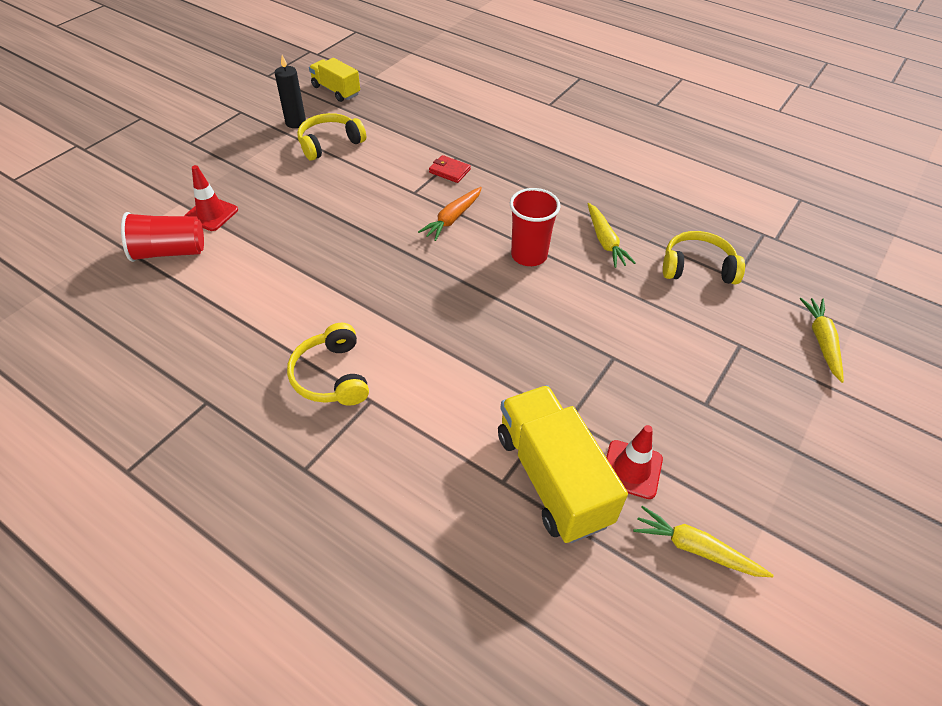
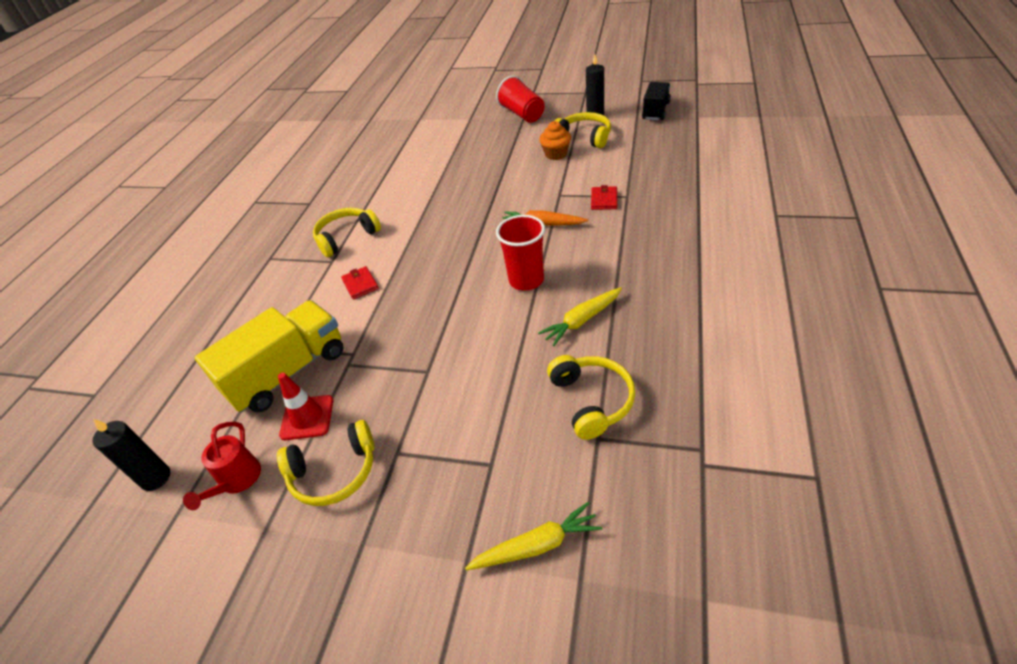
camera: 75 degrees right, 5 degrees down
red cup [121,212,204,262] -> red cup moved to [496,76,545,123]
red traffic cone [184,165,238,231] -> none
yellow truck [309,58,360,102] -> black truck [642,82,671,120]
yellow carrot [633,506,774,577] -> red watering can [183,422,261,510]
none -> black candle [93,419,171,491]
none -> yellow headphones [277,420,374,506]
none -> red wallet [341,266,379,300]
none -> orange cupcake [539,121,571,160]

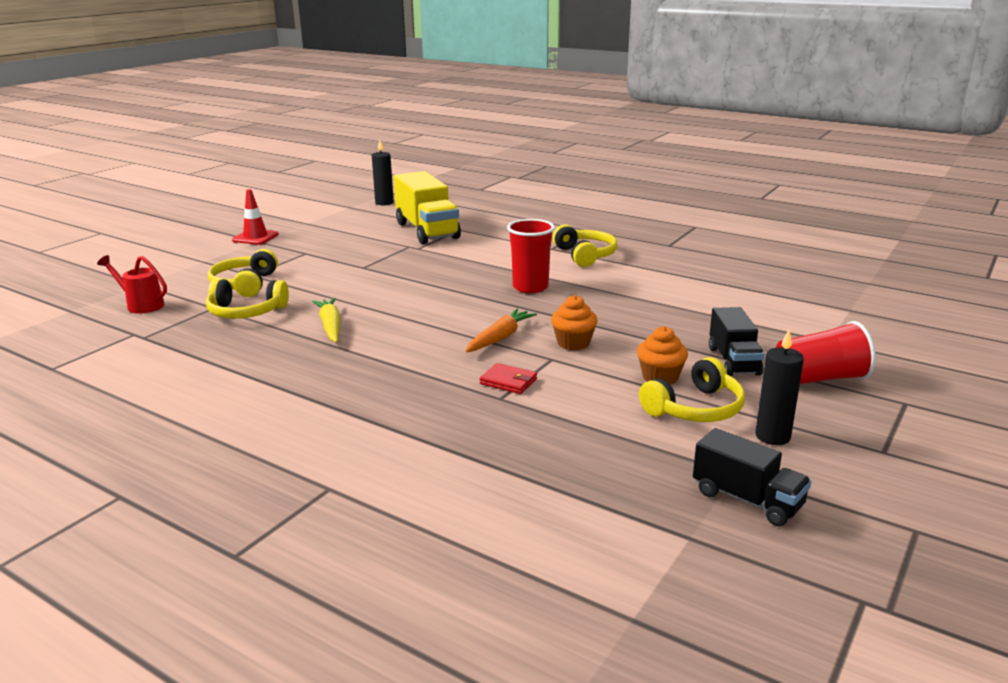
camera: 105 degrees right, 20 degrees down
red watering can [183,422,261,510] -> red watering can moved to [97,255,167,314]
yellow headphones [277,420,374,506] -> yellow headphones moved to [208,249,278,297]
red traffic cone [278,373,333,440] -> red traffic cone moved to [232,189,279,245]
red wallet [341,266,379,300] -> none
yellow carrot [465,502,602,570] -> none
red cup [496,215,545,291] -> red cup moved to [507,219,555,293]
none -> orange cupcake [551,295,598,350]
none -> black truck [709,307,764,376]

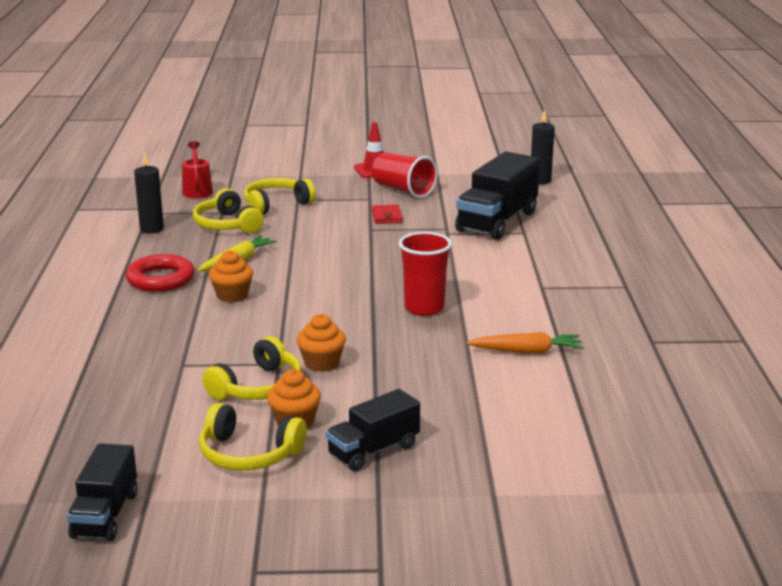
camera: 55 degrees right, 0 degrees up
yellow truck [394,171,461,244] -> black truck [455,151,540,240]
orange carrot [465,309,537,352] -> orange carrot moved to [466,332,583,353]
red wallet [480,363,537,394] -> red wallet moved to [371,204,403,224]
yellow headphones [553,225,618,267] -> yellow headphones moved to [202,336,302,400]
black candle [755,330,804,445] -> black candle moved to [134,152,164,234]
red cup [775,321,876,384] -> red cup moved to [372,153,438,198]
none -> red ring [126,254,195,292]
none -> orange cupcake [209,250,253,302]

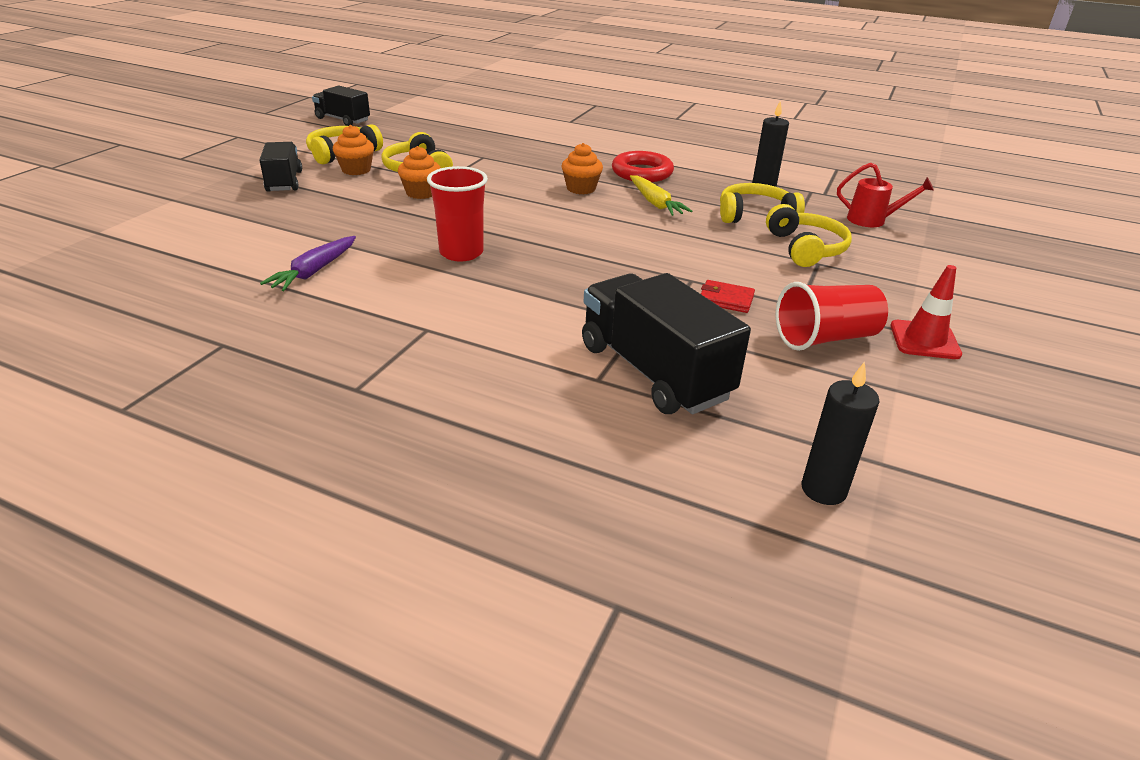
camera: 115 degrees right, 10 degrees up
orange carrot [466,332,583,353] -> purple carrot [260,236,356,291]

